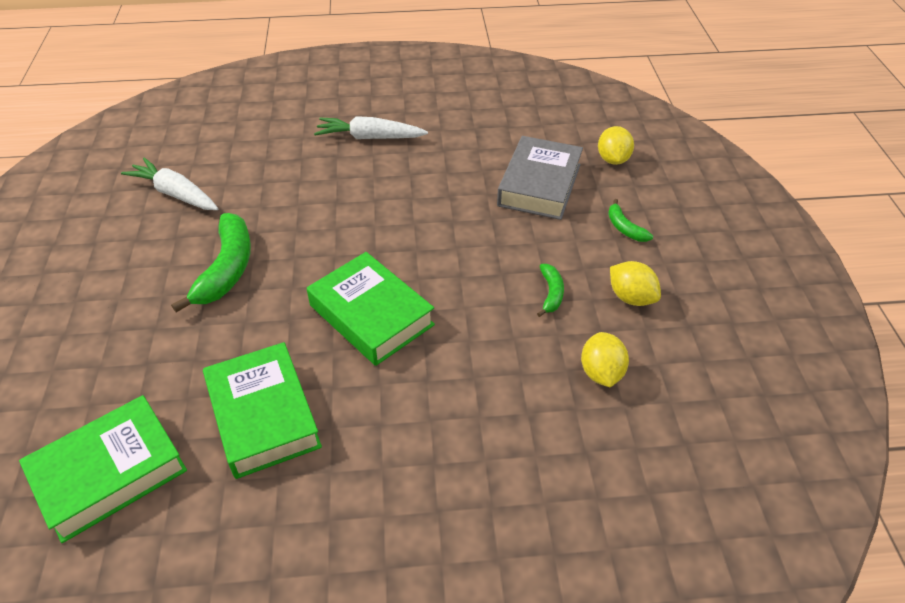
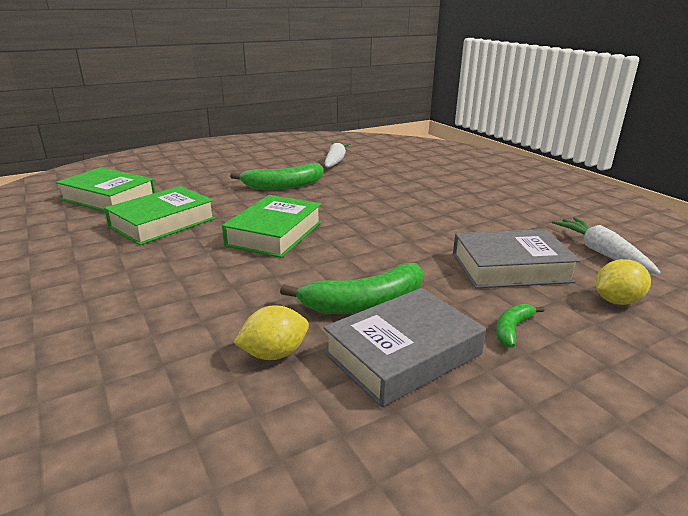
camera: 65 degrees right, 20 degrees down
white carrot [314,116,428,139] -> white carrot moved to [552,217,661,275]
green banana [537,264,564,317] -> green banana [280,263,424,314], size x1.97
yellow lemon [610,261,661,306] -> grey book [323,288,486,407]

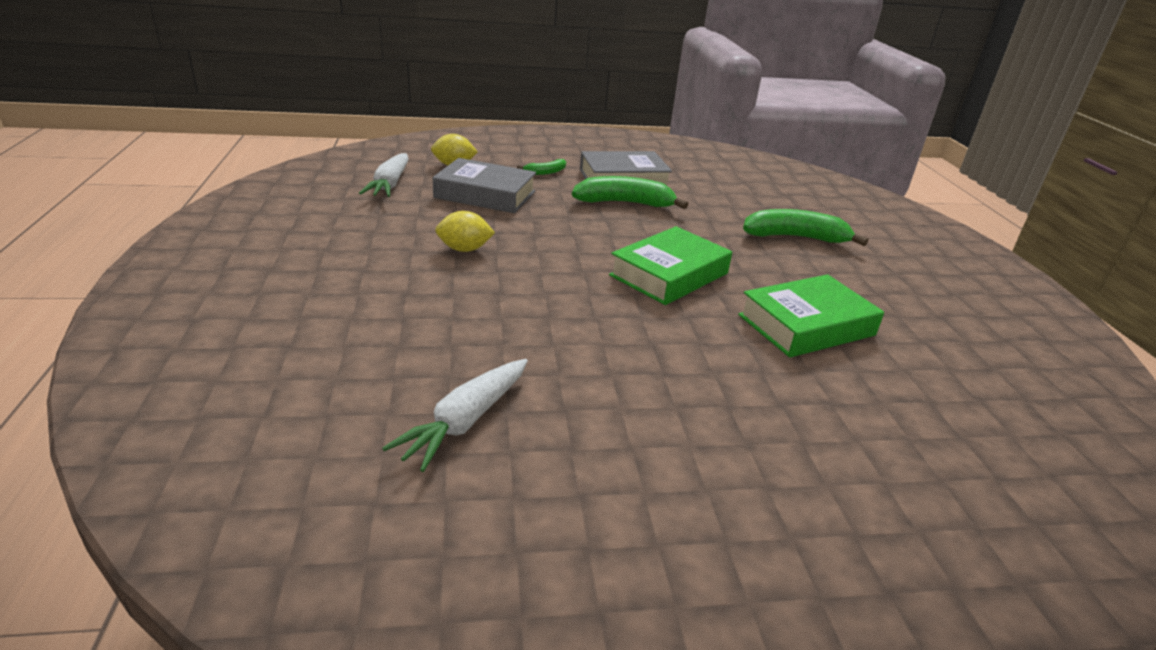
camera: 160 degrees left, 5 degrees up
green book [56,167,156,212] -> none
green banana [230,163,324,190] -> green banana moved to [743,209,868,246]
yellow lemon [234,305,309,360] -> yellow lemon moved to [435,211,495,252]

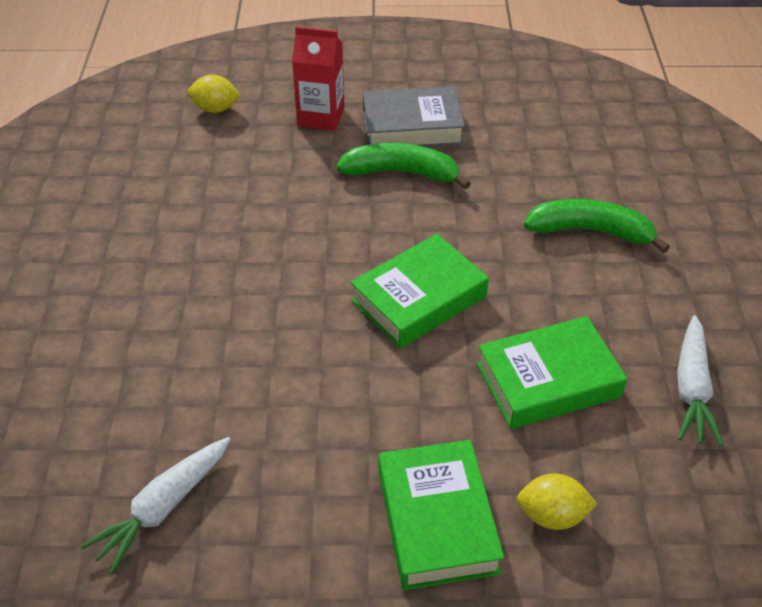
camera: 10 degrees right, 15 degrees up
white carrot [359,153,409,197] -> white carrot moved to [677,315,723,446]
grey book [433,158,536,213] -> none
yellow lemon [435,211,495,252] -> yellow lemon moved to [517,474,598,530]
green banana [517,159,566,175] -> red carton [292,26,344,131]
none -> green book [378,440,504,590]

